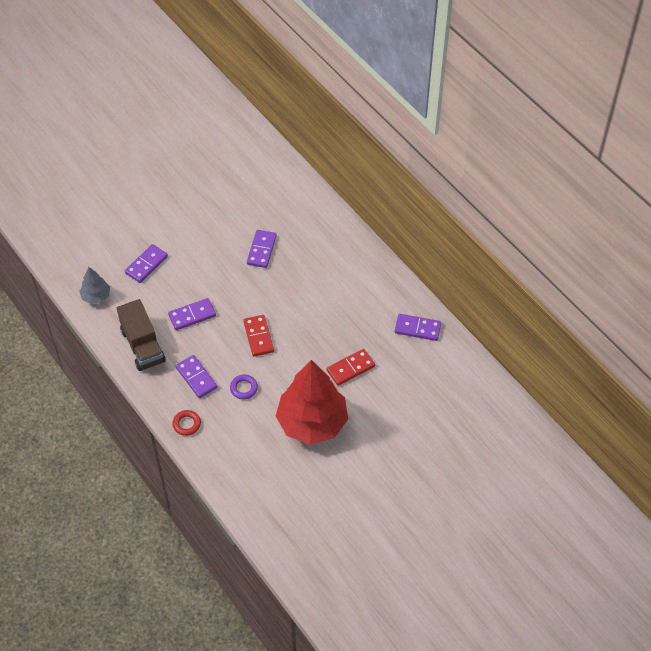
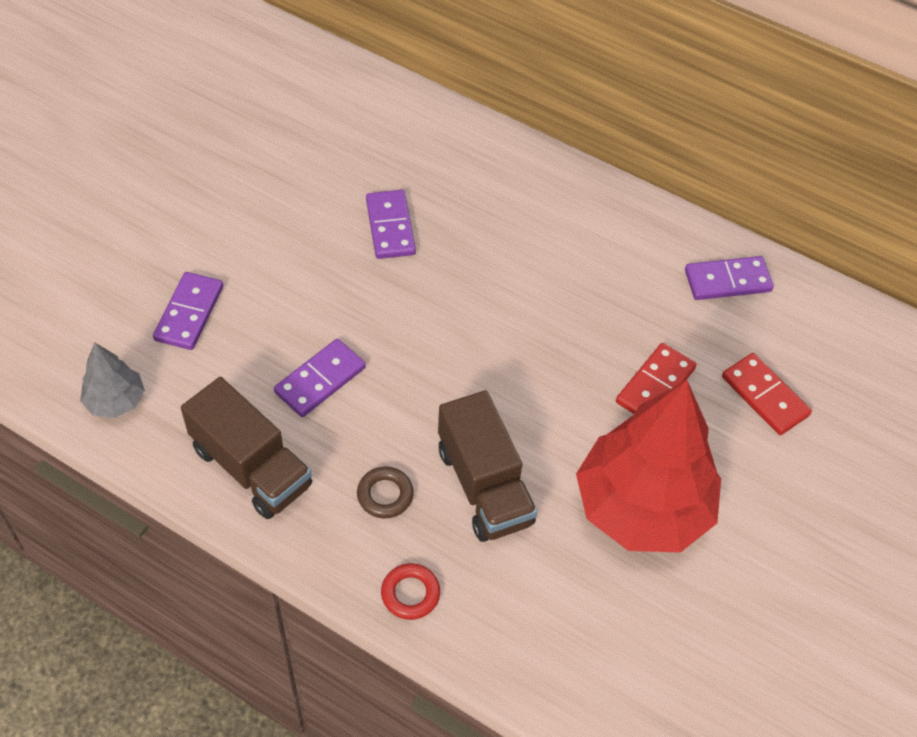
camera: 25 degrees left, 0 degrees up
purple domino [176,355,217,398] -> brown ring [357,466,414,518]
purple ring [230,375,258,399] -> brown truck [438,390,537,542]
red domino [243,315,274,357] -> red domino moved to [722,353,812,435]

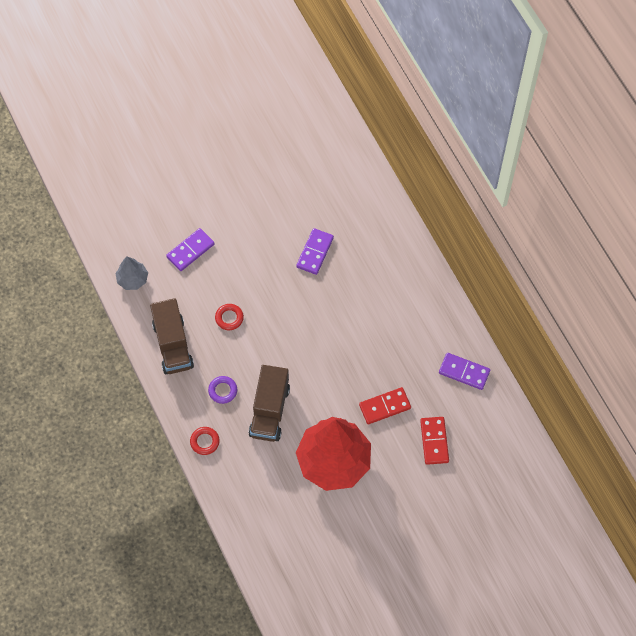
camera: 35 degrees right, 10 degrees up
purple domino [274,339,366,417] -> red ring [215,304,244,330]
brown ring [357,466,414,518] -> purple ring [208,376,237,404]

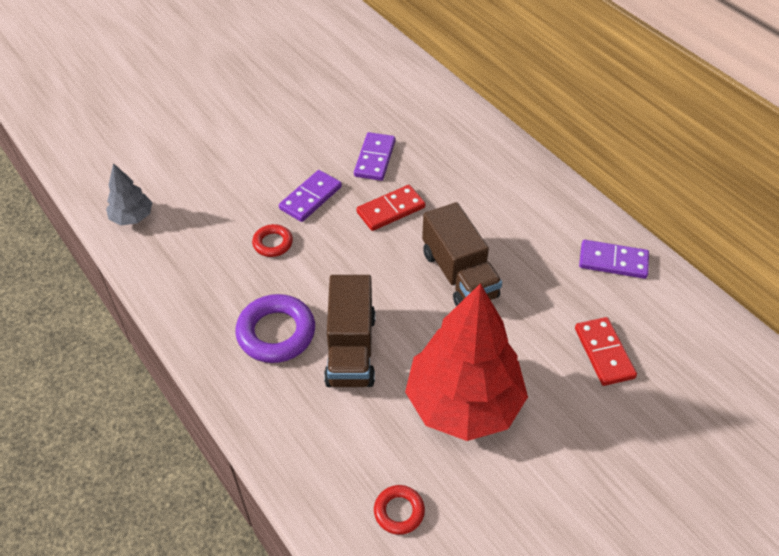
camera: 10 degrees left, 15 degrees down
brown truck [150,298,194,374] -> brown truck moved to [422,202,502,306]
purple domino [166,228,215,271] -> purple domino moved to [279,170,342,222]
red ring [190,427,220,455] -> red ring moved to [374,485,425,535]
purple ring [208,376,237,404] -> purple ring [235,294,315,363], size x1.81
red domino [359,387,411,424] -> red domino moved to [356,185,425,231]

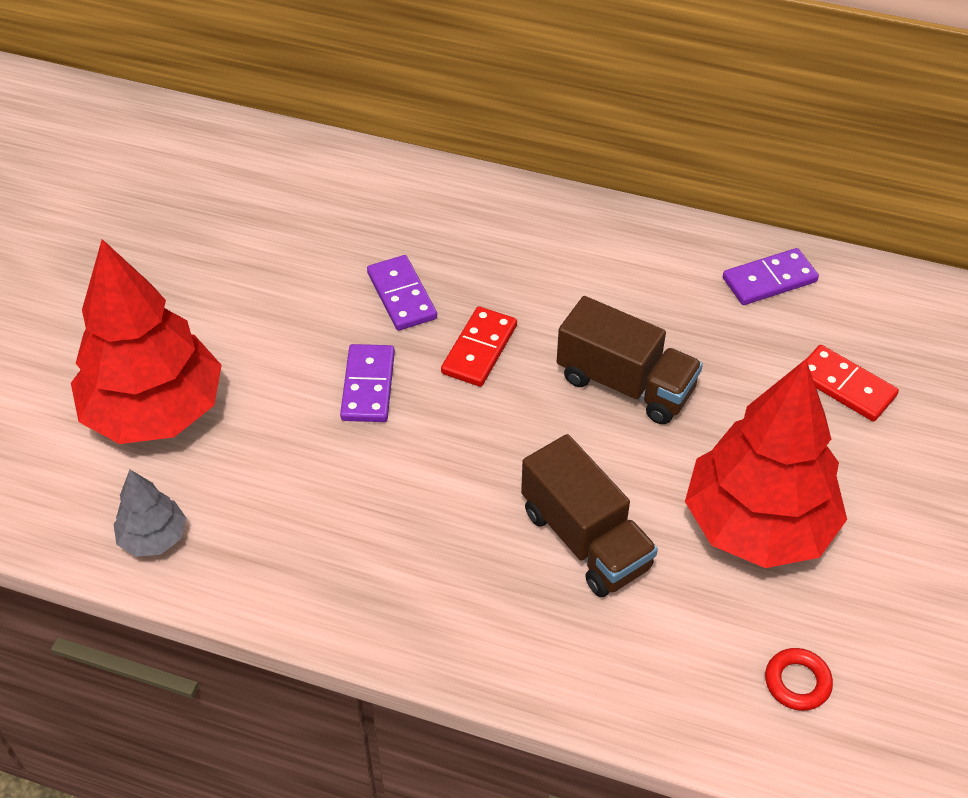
camera: 35 degrees left, 0 degrees up
purple ring [235,294,315,363] -> none
red ring [252,224,293,257] -> none
none -> red tree [71,239,222,444]

